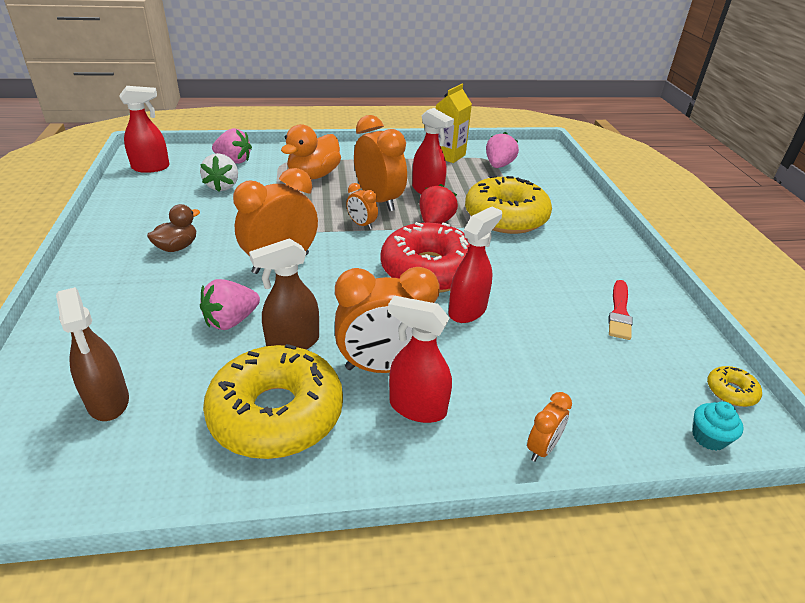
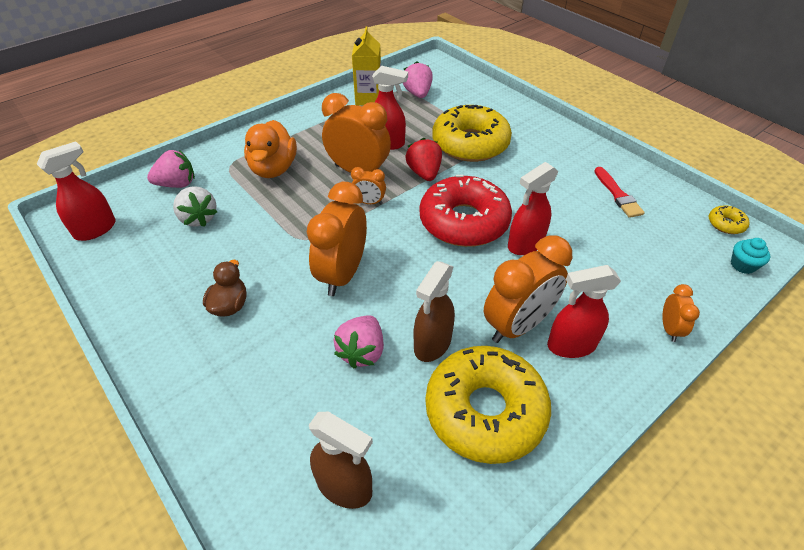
camera: 30 degrees left, 10 degrees up
red spray bottle [448,207,502,323] -> red spray bottle turned 135 degrees counterclockwise [508,162,558,255]

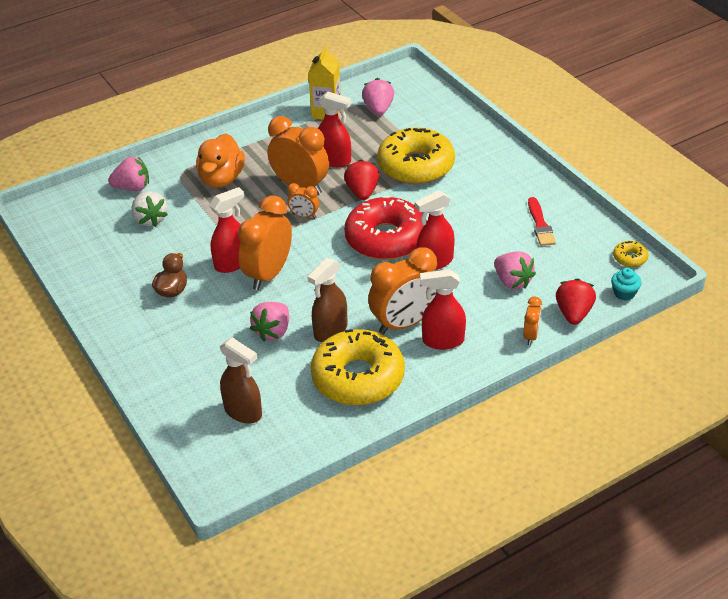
camera: 10 degrees right, 5 degrees down
red spray bottle [37,141,116,241] -> red spray bottle moved to [209,187,244,273]
none -> pink strawberry [494,251,536,289]
none -> red strawberry [556,278,596,325]

